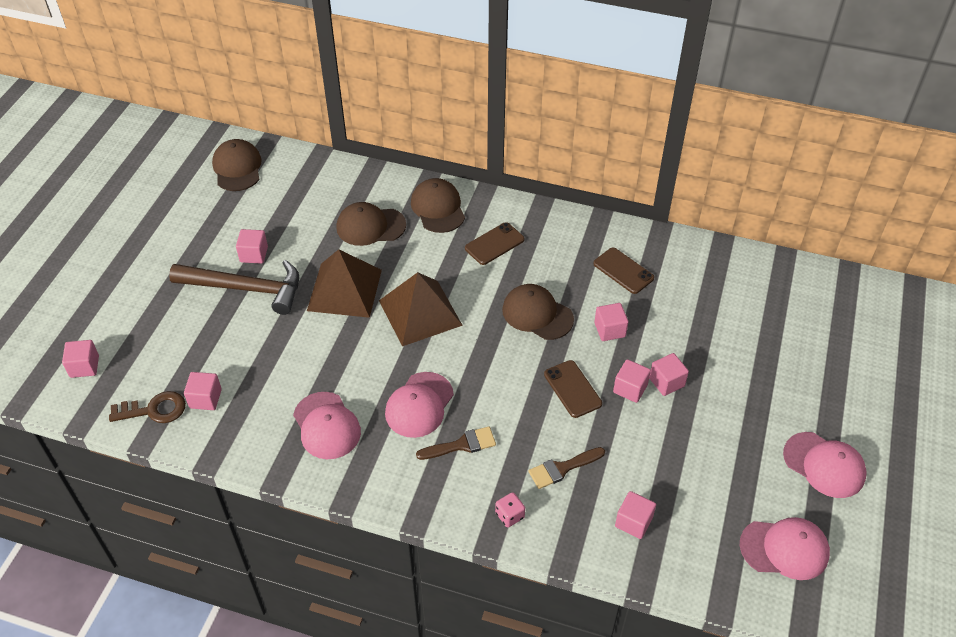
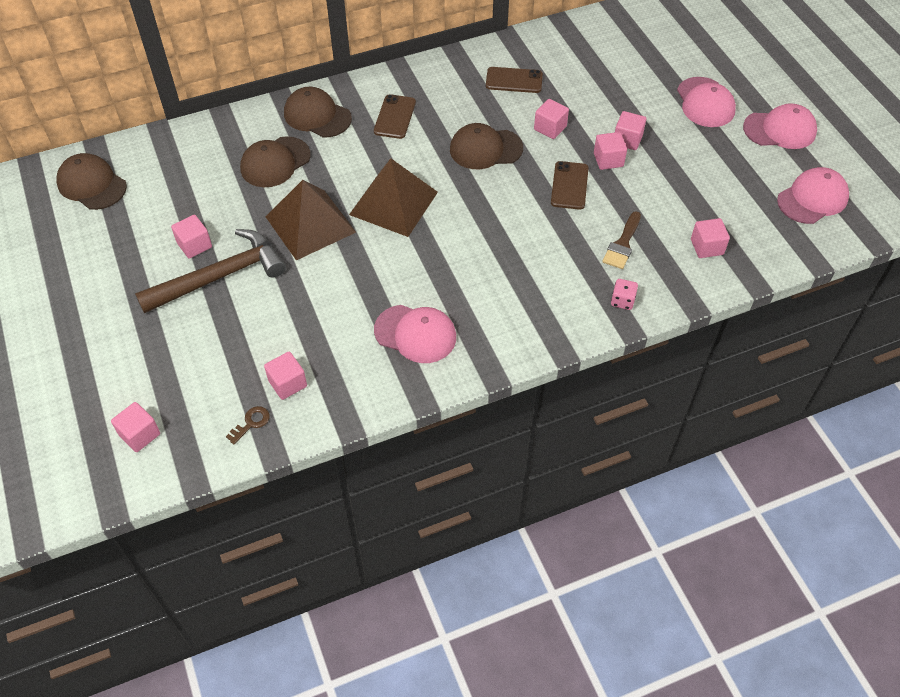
camera: 40 degrees left, 5 degrees up
brown key [109,391,186,423] -> brown key [226,406,270,444], size x0.59
pink cap [385,372,454,438] -> pink cap moved to [677,77,736,127]
brown brush [416,426,496,460] -> none
brown phone [544,360,602,418] -> brown phone turned 75 degrees clockwise [551,161,588,210]

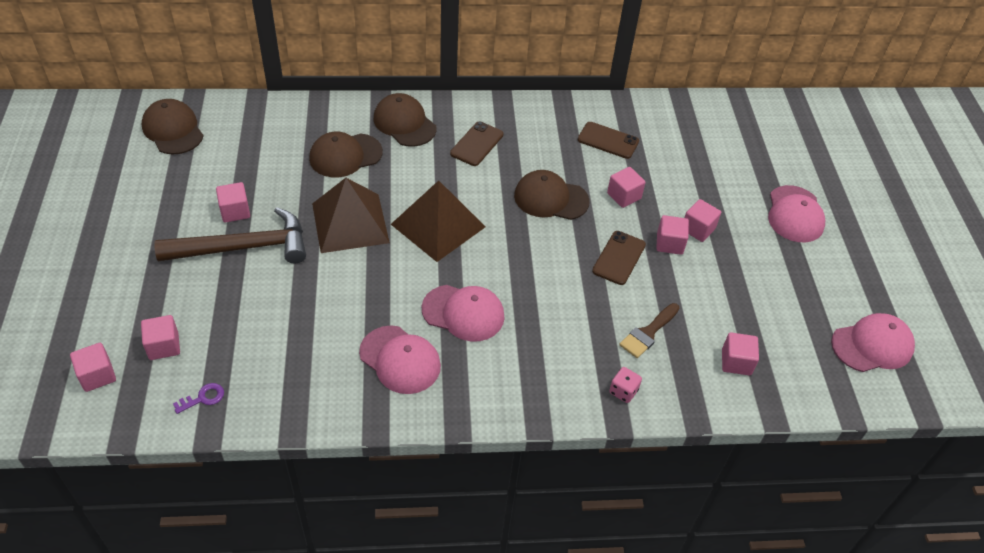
camera: 15 degrees right, 5 degrees down
brown key [226,406,270,444] -> purple key [173,383,224,414]
pink cube [264,352,307,400] -> pink cube moved to [141,315,180,360]
pink cap [743,103,817,149] -> pink cap moved to [422,285,505,342]

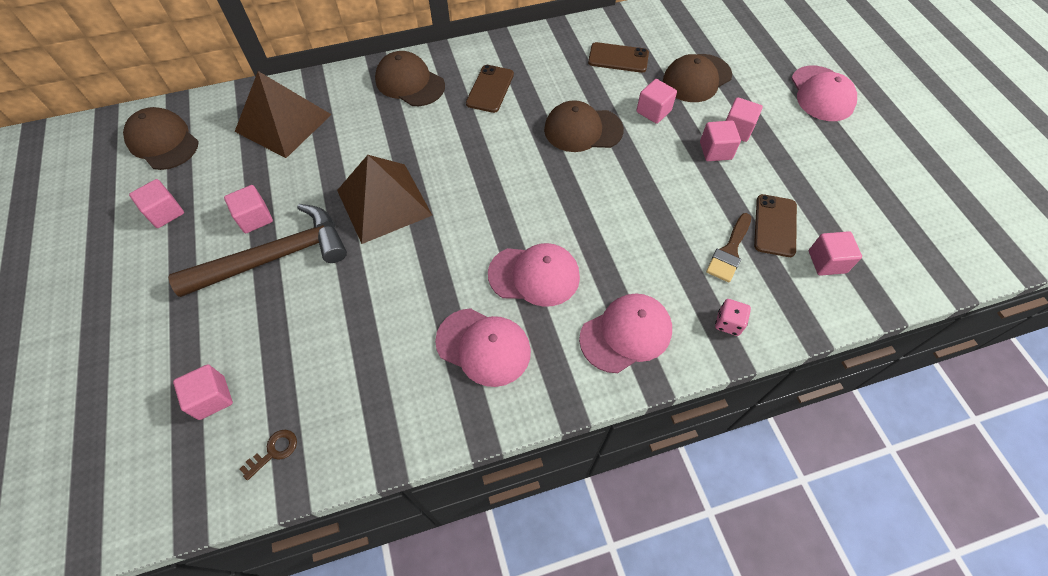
camera: 10 degrees left, 10 degrees up
pink cube [70,343,116,392] -> pink cube moved to [129,179,184,228]
purple key [173,383,224,414] -> brown key [240,430,297,480]
brown cap [309,132,383,178] -> brown cap moved to [663,54,732,102]
brown pyramid [391,181,485,262] -> brown pyramid moved to [235,71,332,158]
brown phone [592,231,646,285] -> brown phone moved to [754,194,797,257]
pink cap [831,313,915,372] -> pink cap moved to [579,293,672,373]

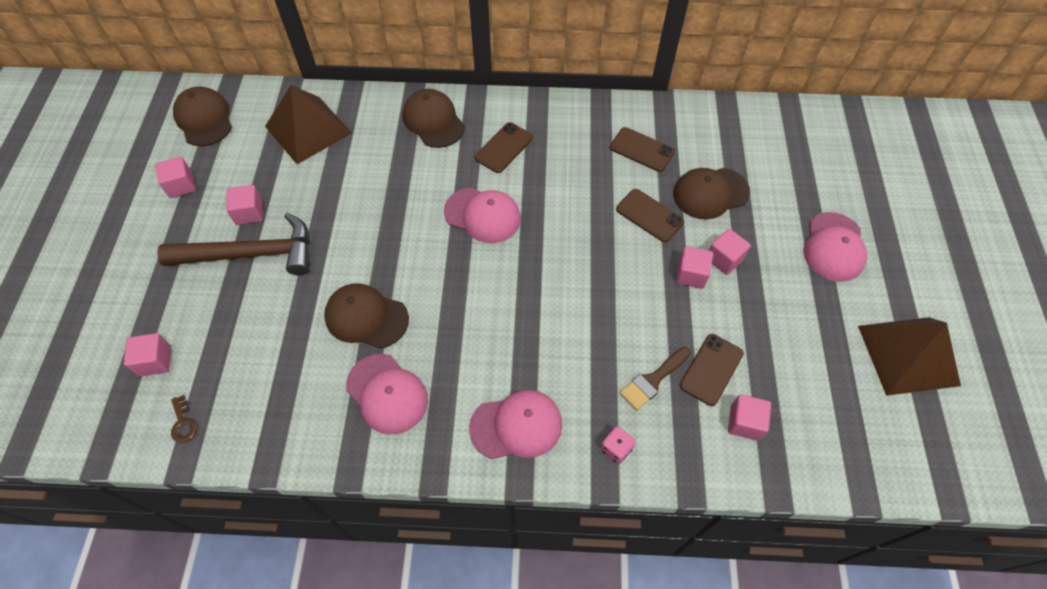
camera: 20 degrees right, 0 degrees up
brown key [240,430,297,480] -> brown key turned 90 degrees clockwise [171,395,198,443]
brown pyramid [337,155,432,244] -> brown pyramid moved to [858,317,961,396]
pink cap [488,243,580,307] -> pink cap moved to [444,188,521,243]
brown cap [544,100,624,152] -> brown cap moved to [324,283,409,349]
pink cube [636,79,677,124] -> brown phone [616,189,684,242]

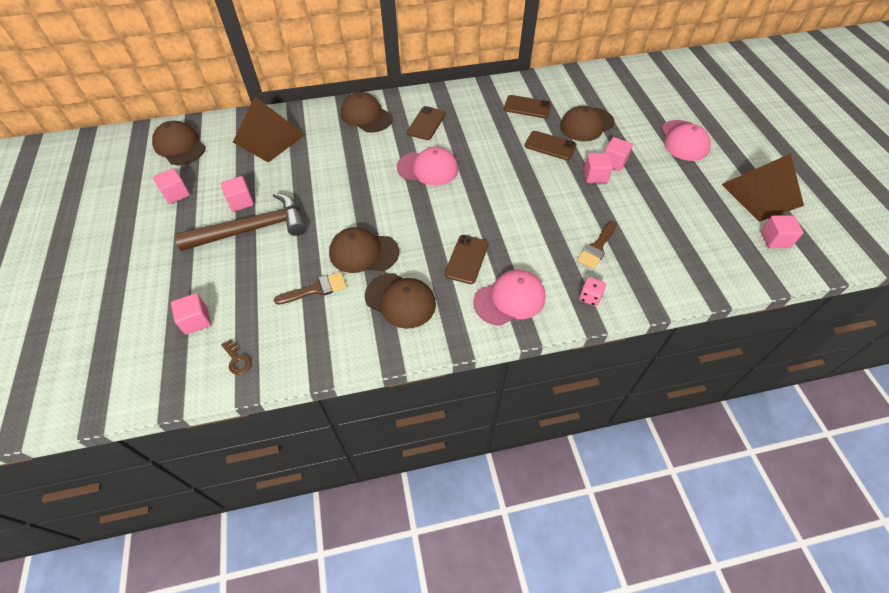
camera: 15 degrees left, 5 degrees down
pink cap [346,354,428,435] -> brown cap [365,273,436,329]
brown phone [680,334,744,406] -> brown phone moved to [445,235,489,284]
pink cube [728,394,771,441] -> pink cube moved to [761,215,803,248]
none -> brown brush [274,272,347,305]

